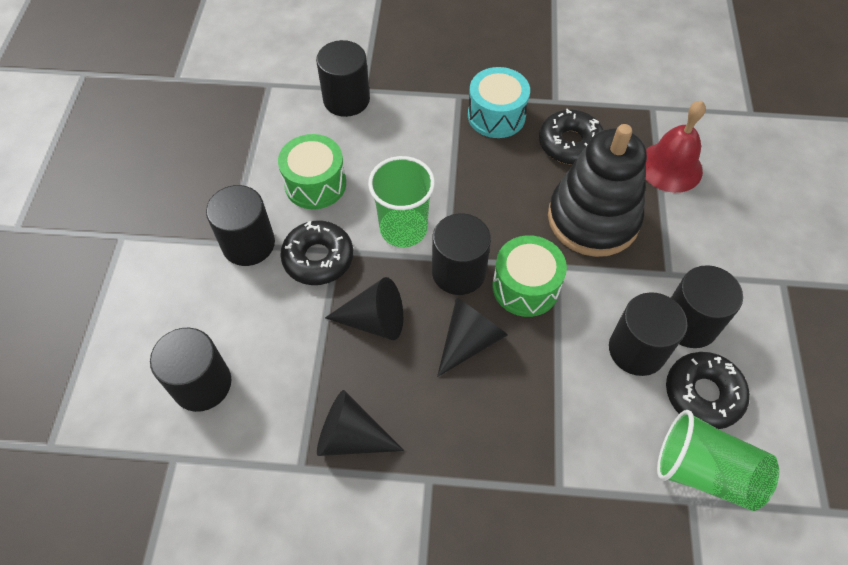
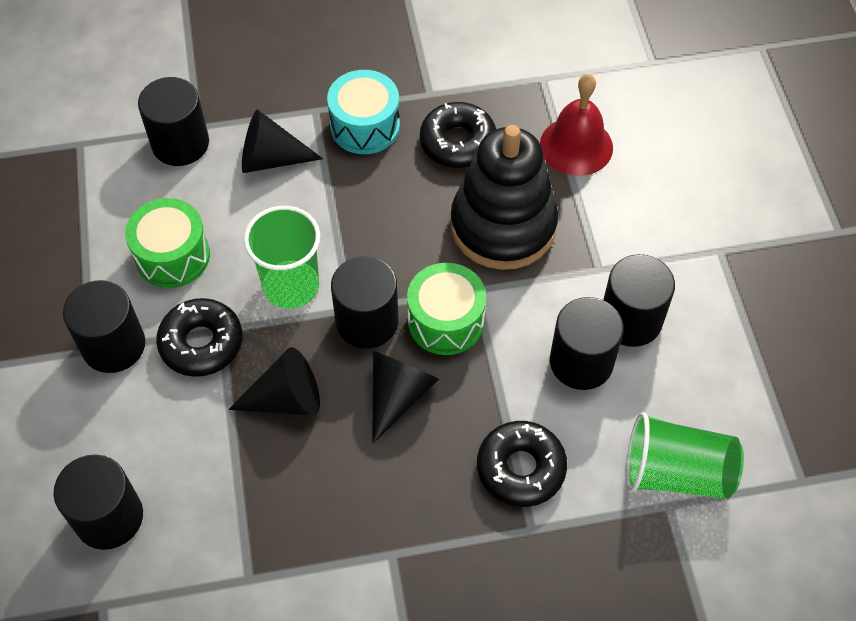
camera: 15 degrees left, 0 degrees up
black cone [317,390,404,456] -> black cone moved to [242,110,323,173]
black donut [666,352,750,429] -> black donut moved to [477,421,567,507]

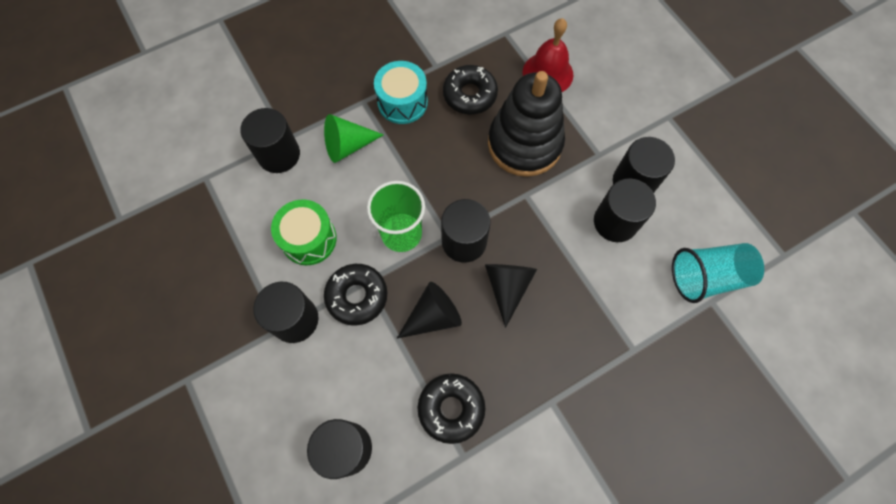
camera: 20 degrees left, 10 degrees up
black cone [242,110,323,173] -> green cone [324,114,384,163]
green drum [407,263,486,355] -> none
black donut [477,421,567,507] -> black donut moved to [418,373,485,444]
green cup [626,412,744,499] -> turquoise cup [672,243,764,303]

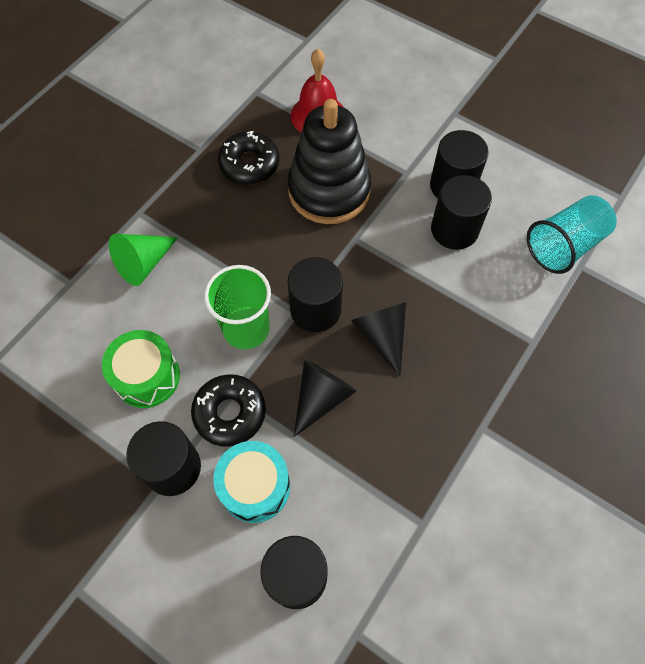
camera: 25 degrees left, 5 degrees down
black cylinder [240,108,300,173] -> none
turquoise drum [374,61,428,124] -> turquoise drum moved to [213,441,290,523]
black donut [418,373,485,444] -> none

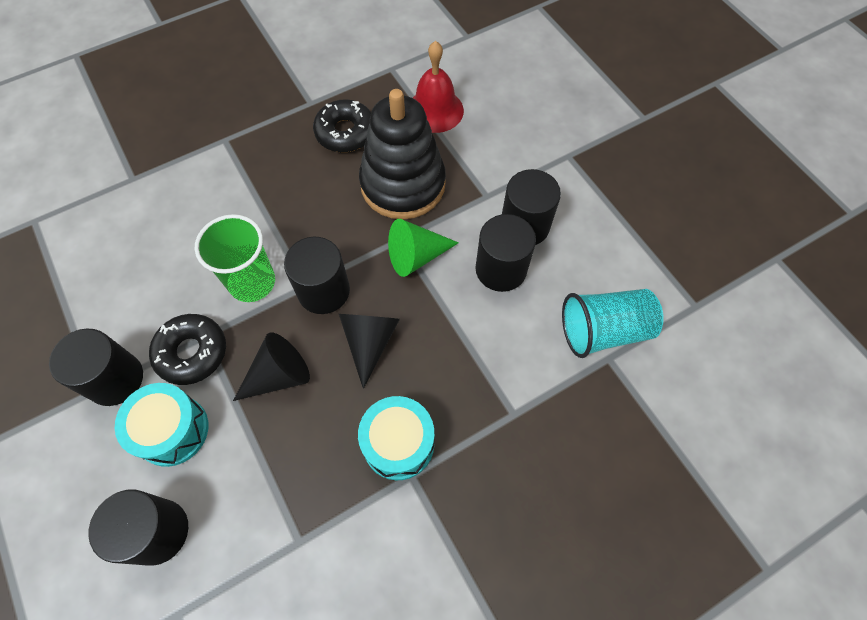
camera: 25 degrees right, 0 degrees up
green drum [102,330,180,408] -> none
green cone [109,234,178,286] -> green cone moved to [388,219,459,277]
none -> turquoise drum [358,396,434,480]

